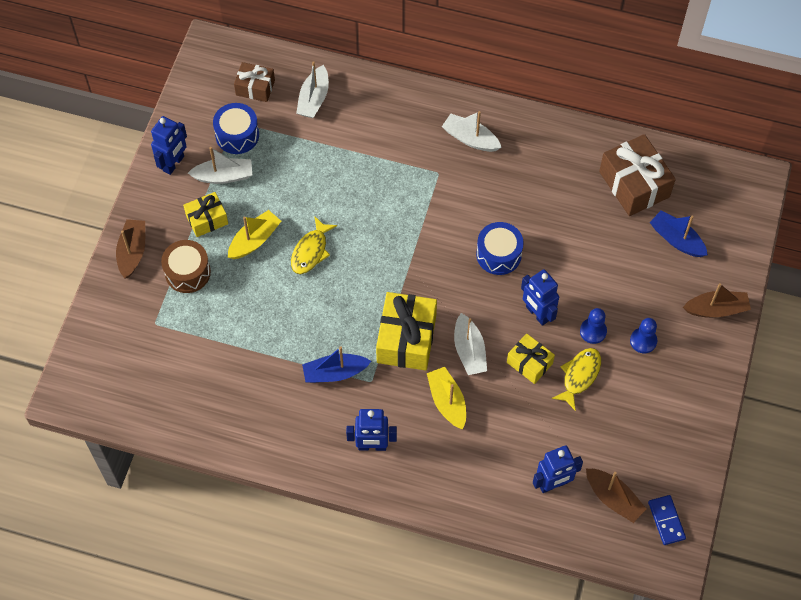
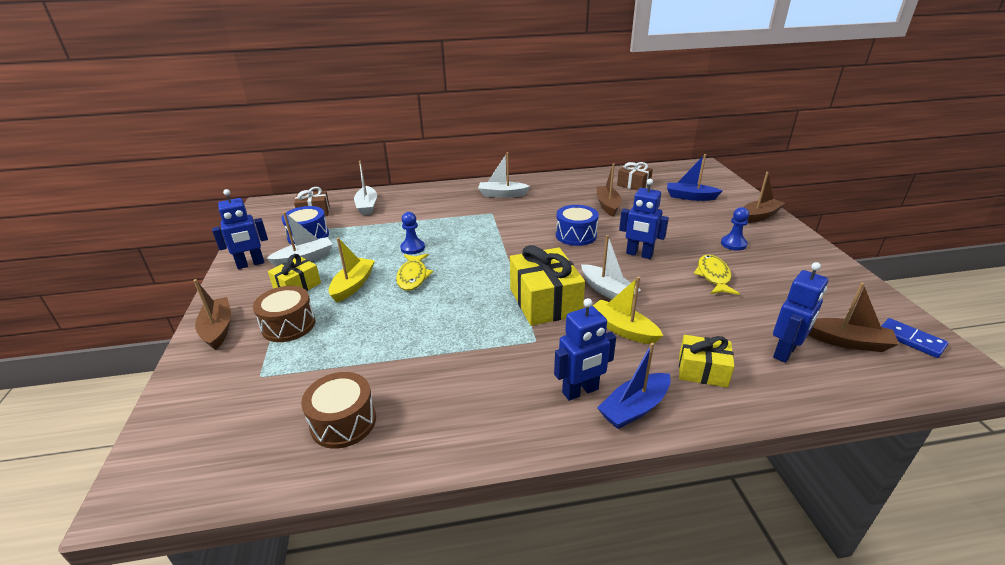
camera: 25 degrees left, 30 degrees down
blue robot [151,116,187,175] -> blue robot turned 60 degrees clockwise [212,189,268,269]
blue boat [302,346,371,383] -> blue boat moved to [597,343,671,429]
yellow gift [507,333,555,384] -> yellow gift moved to [679,335,735,388]
blue pawn [580,308,607,344] -> blue pawn moved to [400,212,425,254]
brown gift [599,134,676,216] -> brown gift [617,162,653,191], size x0.58
none -> brown drum [301,372,376,449]
none -> brown boat [597,164,622,216]

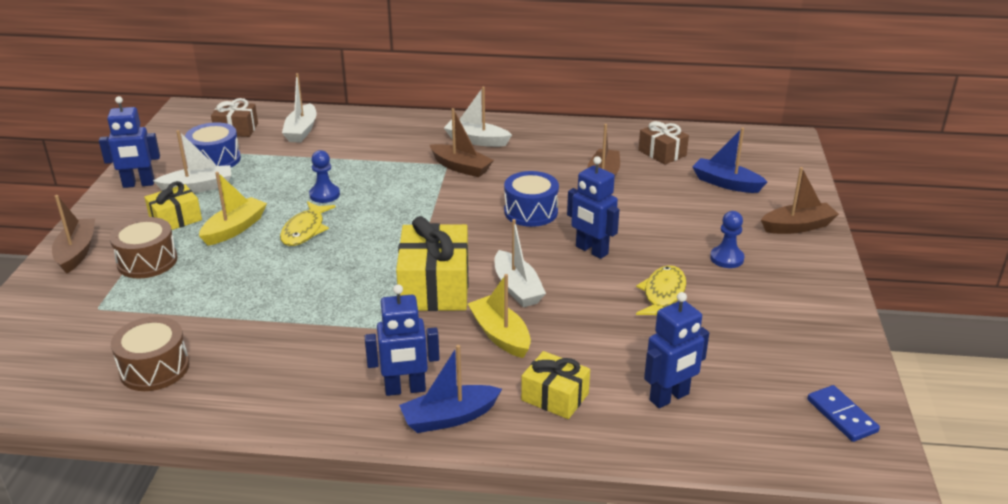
camera: 15 degrees right, 0 degrees up
brown boat [808,282,899,352] -> brown boat moved to [430,108,494,177]

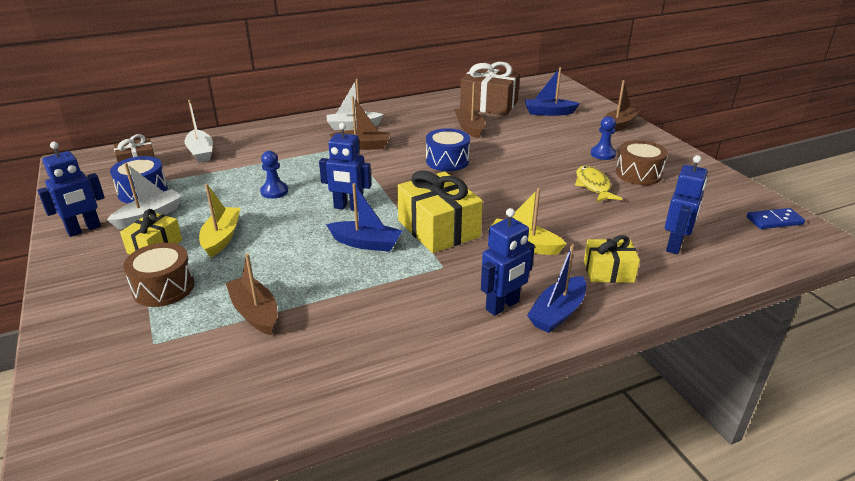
camera: 30 degrees left, 0 degrees up
brown boat [52,195,95,274] -> brown boat moved to [226,254,277,335]
brown drum [111,316,189,391] -> brown drum moved to [616,140,668,185]
yellow fish [280,201,335,246] -> none
white boat [495,219,546,307] -> none
blue robot [567,156,620,259] -> blue robot moved to [319,123,372,211]
brown gift [638,121,689,165] -> brown gift [460,62,520,116], size x1.72
blue domino [807,385,880,442] -> blue domino turned 45 degrees counterclockwise [746,208,805,229]
none -> blue boat [326,183,403,252]

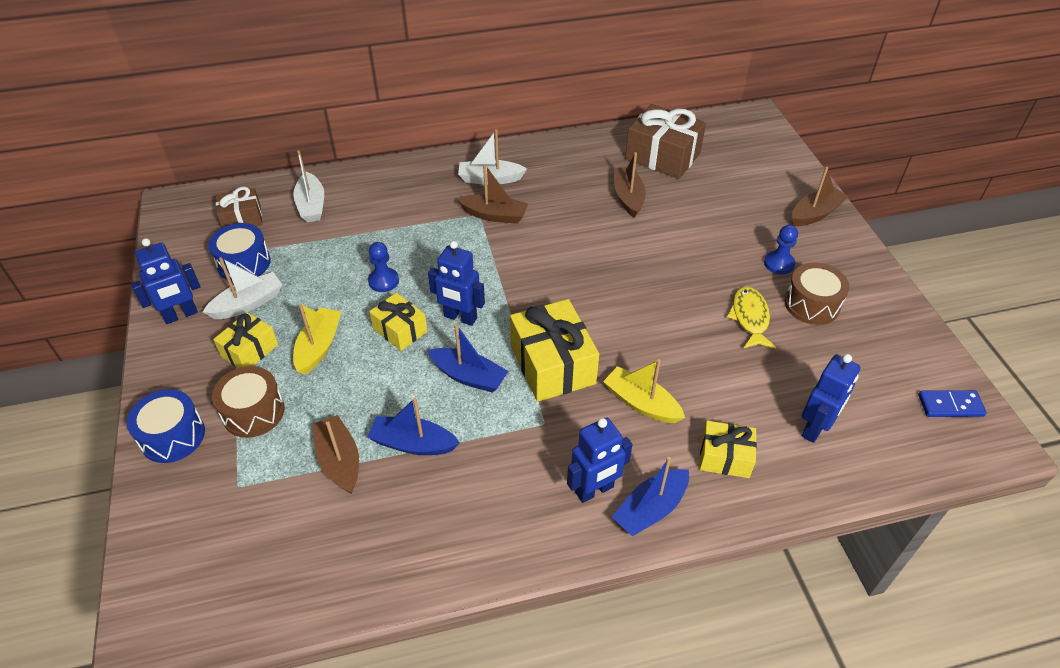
camera: 10 degrees right, 15 degrees up
blue drum [426,128,470,171] -> blue drum moved to [127,389,205,463]
blue boat [525,67,580,116] -> blue boat moved to [367,398,460,455]
none -> yellow gift [369,293,427,351]

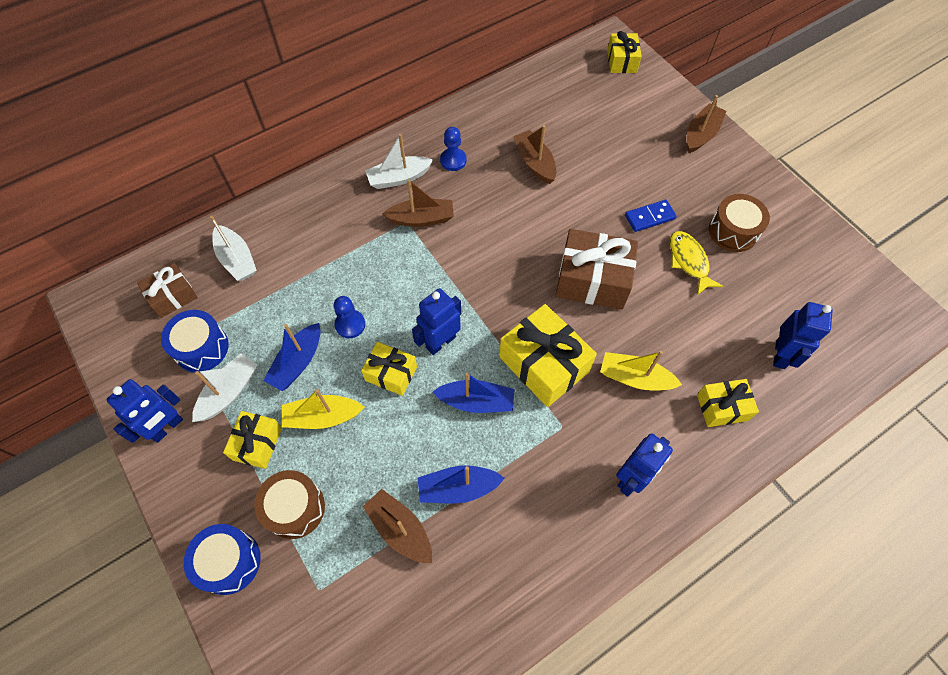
camera: 20 degrees left, 15 degrees up
yellow boat [293,304,342,375] -> yellow boat turned 90 degrees counterclockwise [282,389,365,429]
blue robot [428,241,485,326] -> blue robot turned 135 degrees clockwise [412,288,461,355]
blue boat [612,457,689,536] -> blue boat moved to [263,323,321,391]
brown gift [625,104,706,179] -> brown gift moved to [556,229,638,310]
blue pawn [764,225,798,275] -> blue pawn moved to [440,127,467,171]
blue domino [918,390,987,417] -> blue domino moved to [625,200,677,232]
none -> yellow gift [607,31,642,73]

